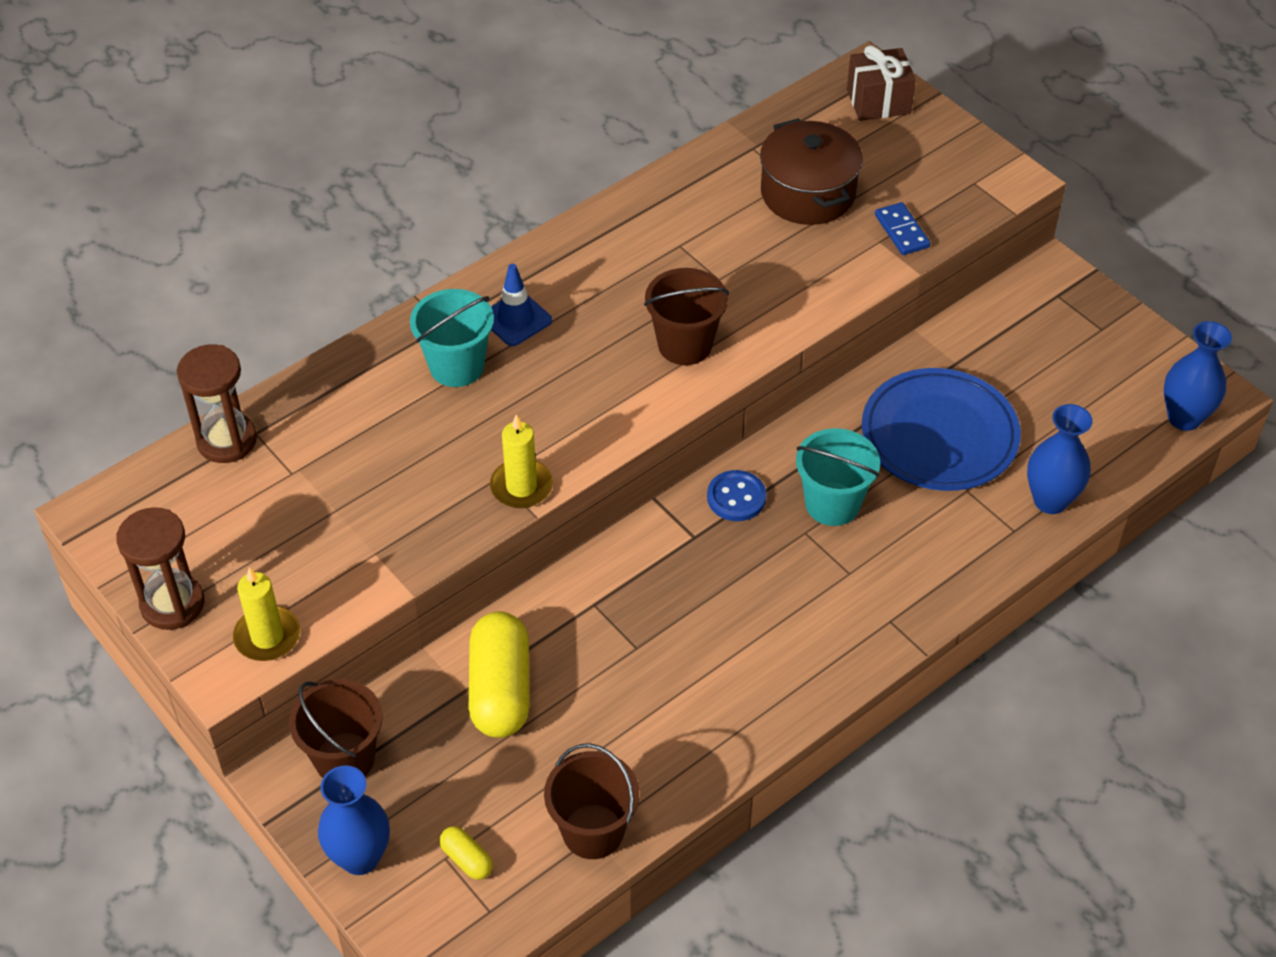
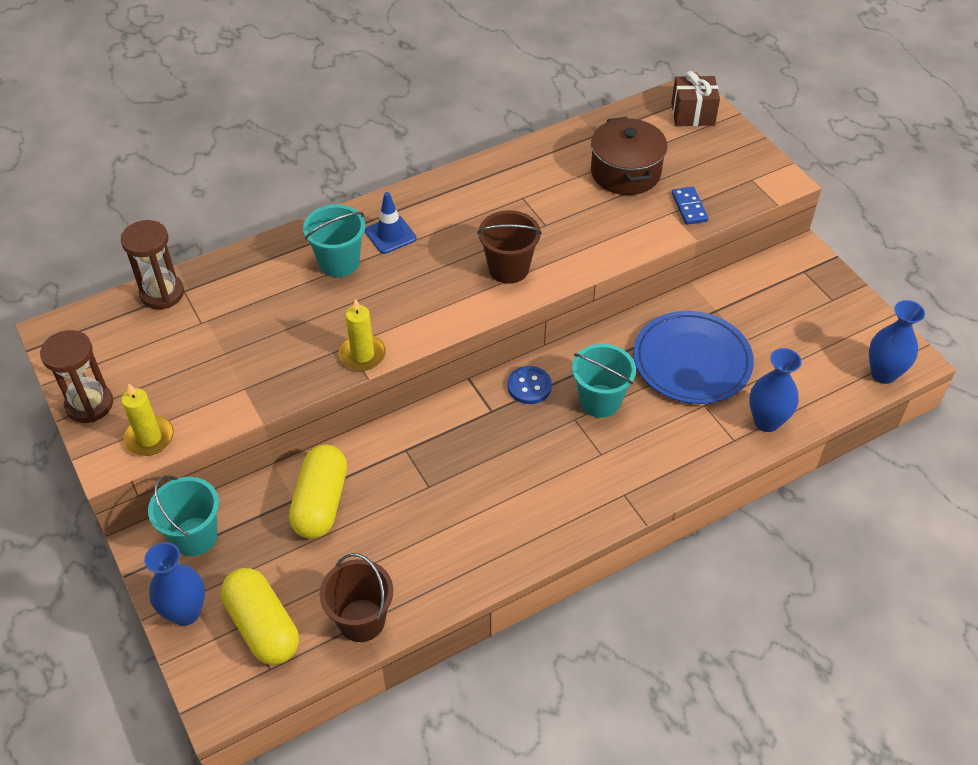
camera: 10 degrees right, 0 degrees up
brown bucket [289,679,383,778] -> turquoise bucket [148,475,219,556]
yellow capsule [439,826,493,880] -> yellow capsule [221,568,299,665], size x2.20

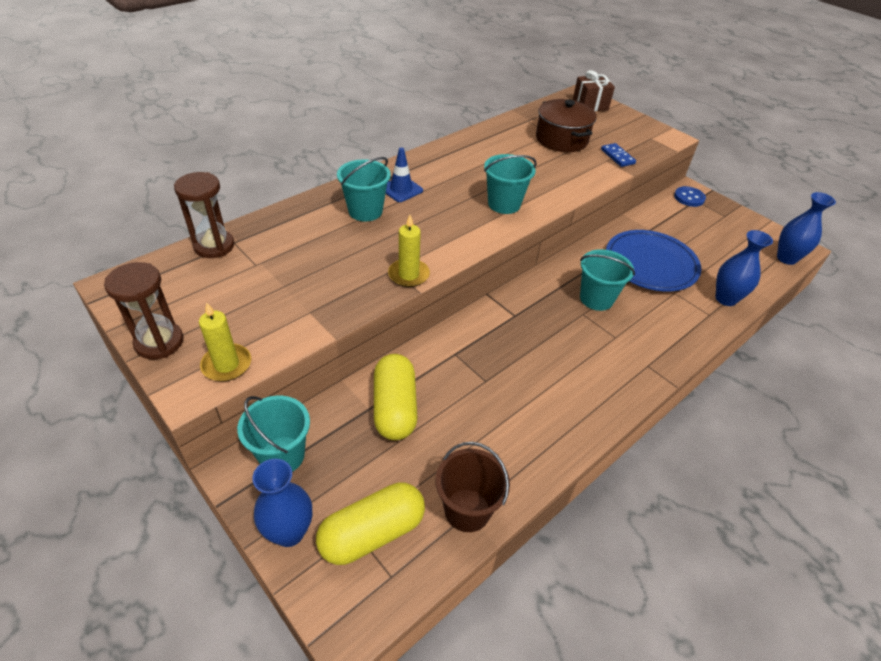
camera: 15 degrees left, 5 degrees down
yellow capsule [221,568,299,665] -> yellow capsule turned 75 degrees counterclockwise [316,482,425,565]
brown bucket [477,210,542,284] -> turquoise bucket [484,154,537,214]
blue button [507,366,552,404] -> blue button moved to [674,186,706,207]

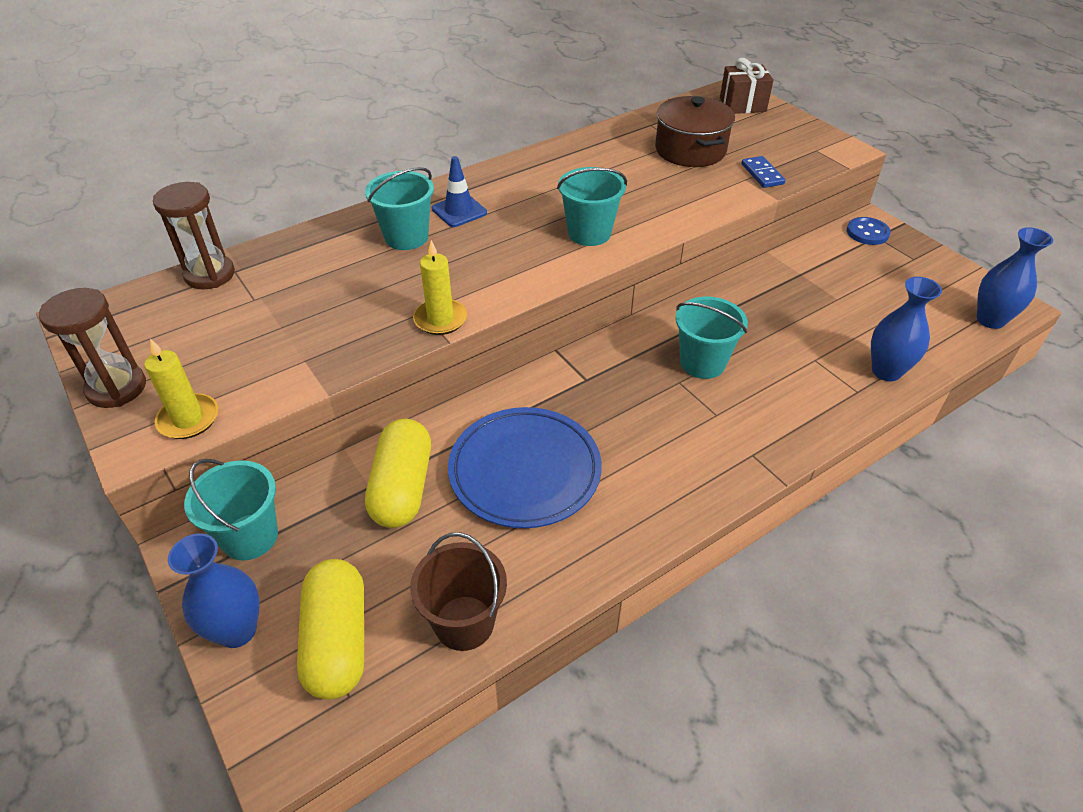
camera: 10 degrees right, 0 degrees up
yellow capsule [316,482,425,565] -> yellow capsule turned 75 degrees counterclockwise [297,559,364,700]
blue plate [606,230,701,291] -> blue plate moved to [448,407,602,528]

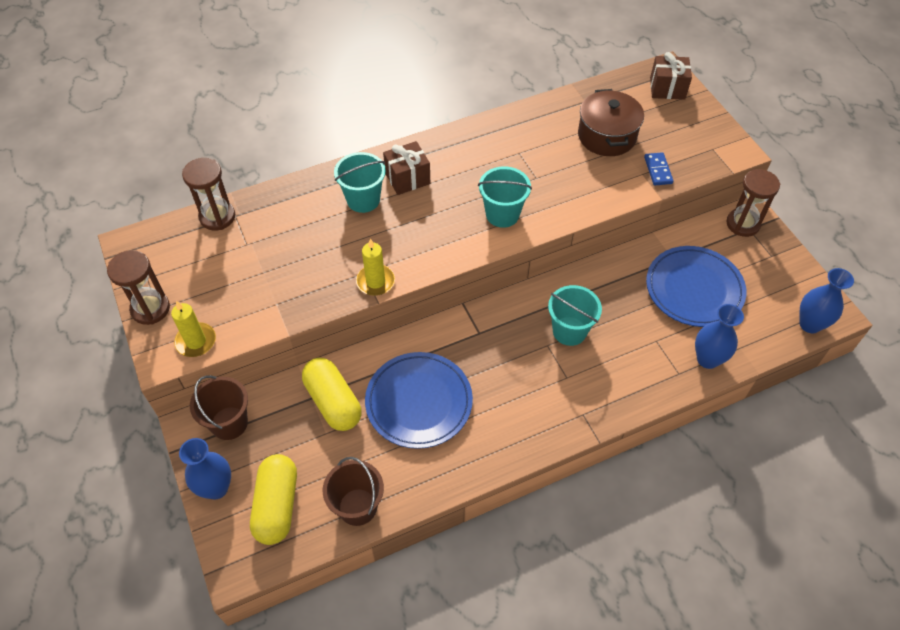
camera: 10 degrees right, 10 degrees up
turquoise bucket [184,459,278,561] -> brown bucket [190,375,248,440]
yellow capsule [365,419,431,528] -> yellow capsule turned 45 degrees counterclockwise [302,358,362,431]
blue traffic cone [432,156,487,227] -> brown gift [383,141,430,195]
blue button [847,217,891,245] -> brown hourglass [726,169,780,237]
none -> blue plate [646,246,746,327]

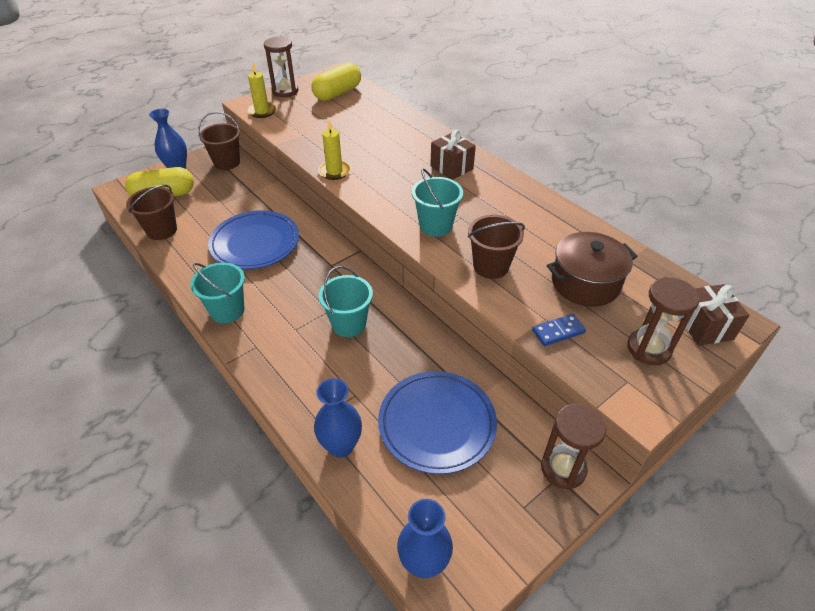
camera: 75 degrees right, 10 degrees down
brown hourglass [182,158,235,231] -> brown hourglass moved to [627,277,700,365]
yellow capsule [302,358,362,431] -> yellow capsule moved to [311,62,361,101]
turquoise bucket [334,152,386,213] -> turquoise bucket moved to [190,262,245,323]
none -> brown bucket [468,215,525,279]

